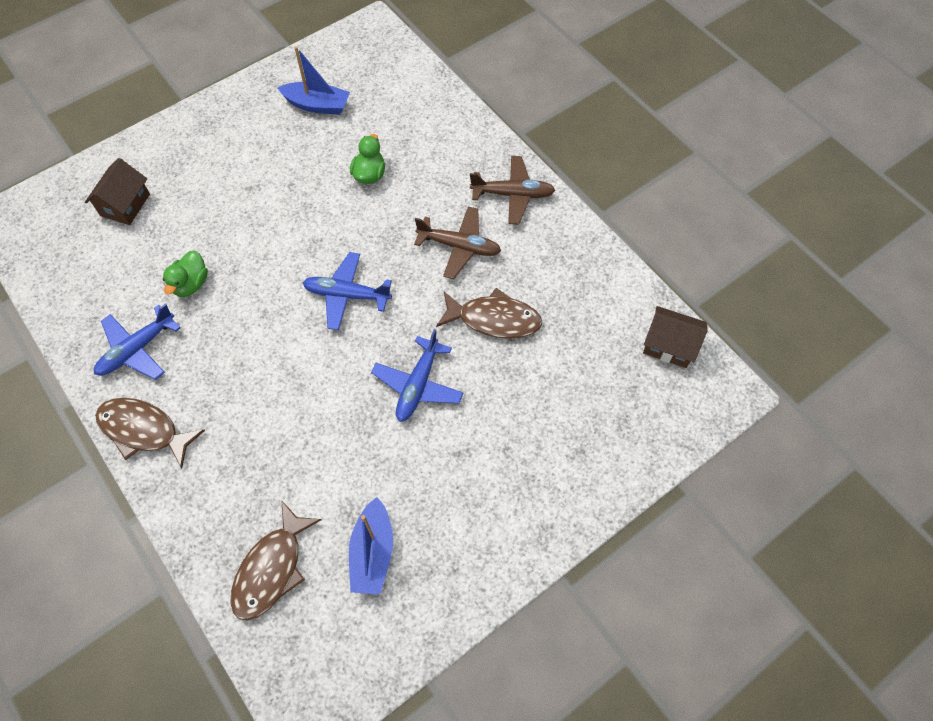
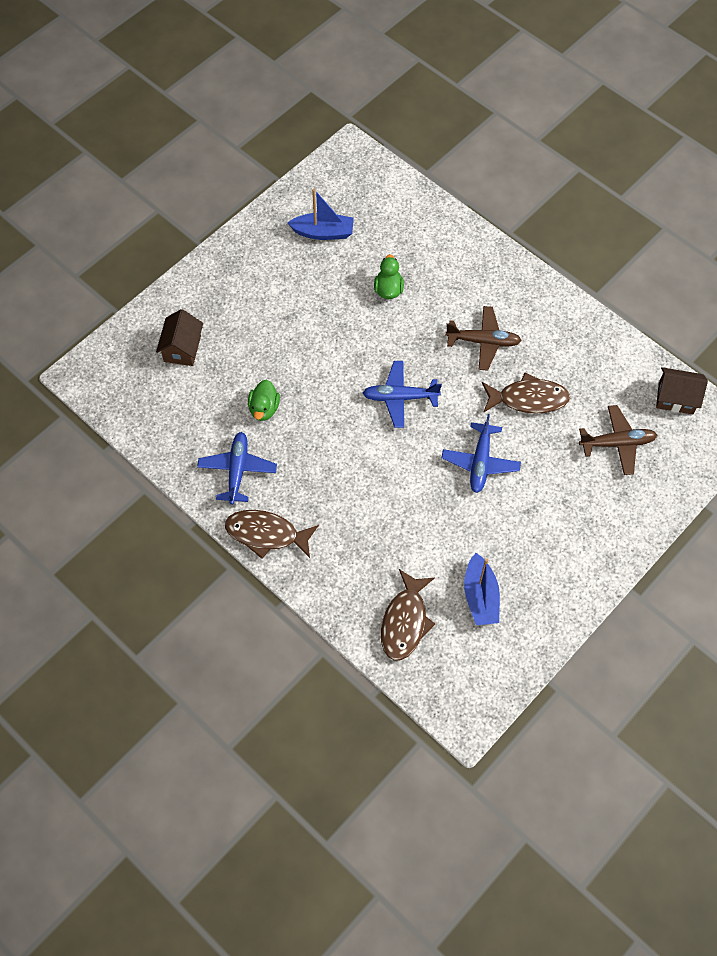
camera: 10 degrees left, 0 degrees up
blue plane [94,303,181,380] -> blue plane turned 150 degrees clockwise [197,432,277,505]
brown plane [470,156,555,225] -> brown plane moved to [579,405,657,475]

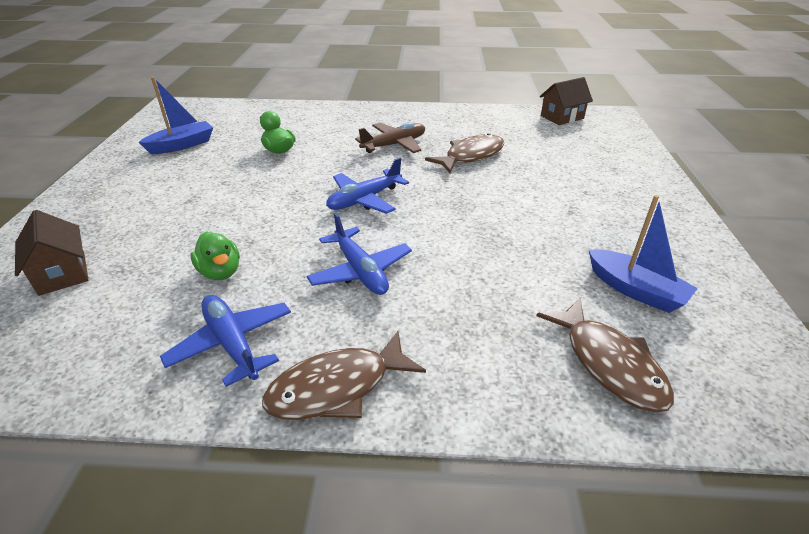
camera: 40 degrees left, 25 degrees down
blue plane [442,414,521,493] -> blue plane moved to [307,212,412,295]
brown plane [579,405,657,475] -> none

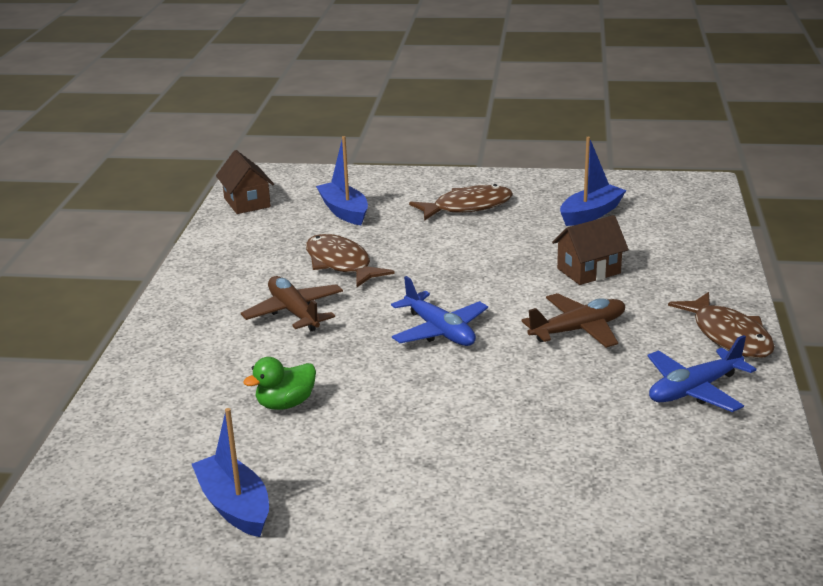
camera: 85 degrees left, 10 degrees down
brown house [15,210,88,296] -> brown house moved to [552,215,629,285]
green duck [191,232,240,280] -> none
blue plane [307,212,412,295] -> brown plane [521,293,625,348]
brown fish [536,298,674,412] -> brown fish moved to [409,184,513,221]
none -> blue boat [316,136,368,225]

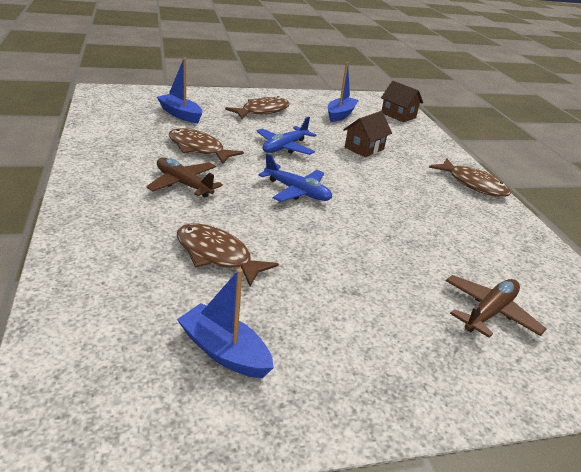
camera: 25 degrees left, 5 degrees up
brown house [216,150,274,214] -> brown house moved to [381,81,423,122]
green duck [243,357,316,410] -> brown fish [177,223,279,286]
brown plane [521,293,625,348] -> brown plane moved to [446,275,546,338]
blue plane [647,335,756,412] -> blue plane moved to [257,117,316,155]

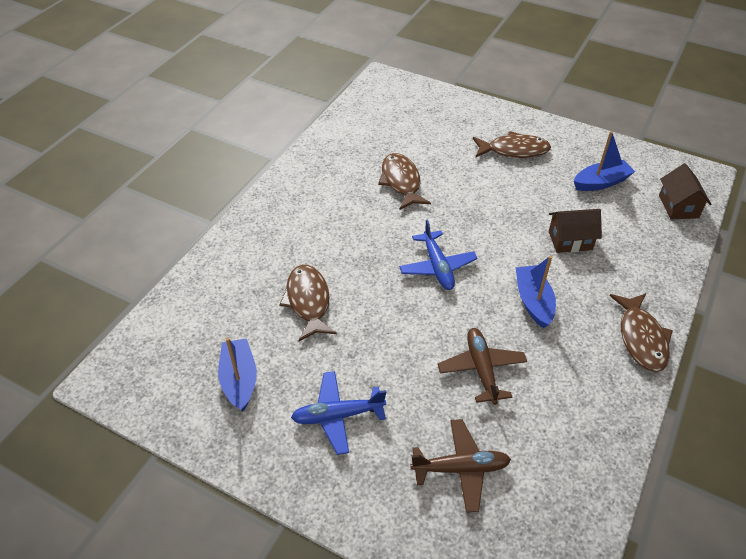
camera: 45 degrees right, 15 degrees up
brown plane [146,158,223,198] -> brown plane moved to [438,328,527,405]
blue boat [157,57,203,123] -> blue boat moved to [516,256,556,328]
blue plane [257,117,316,155] -> blue plane moved to [291,371,386,455]

